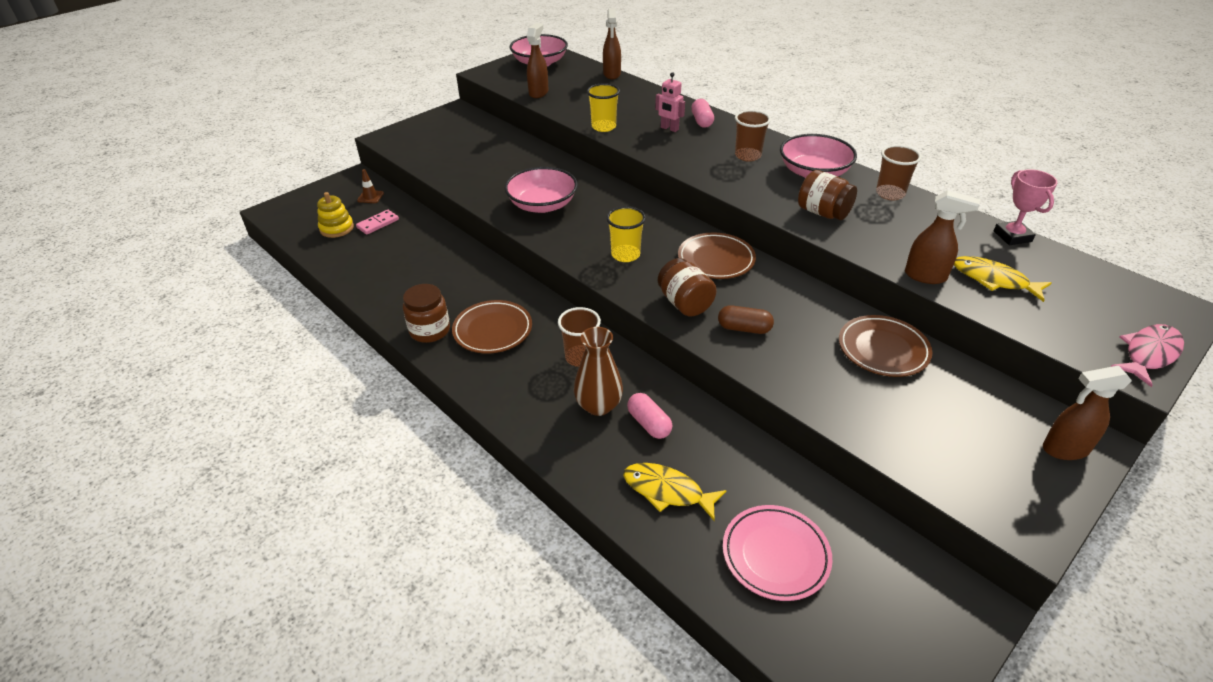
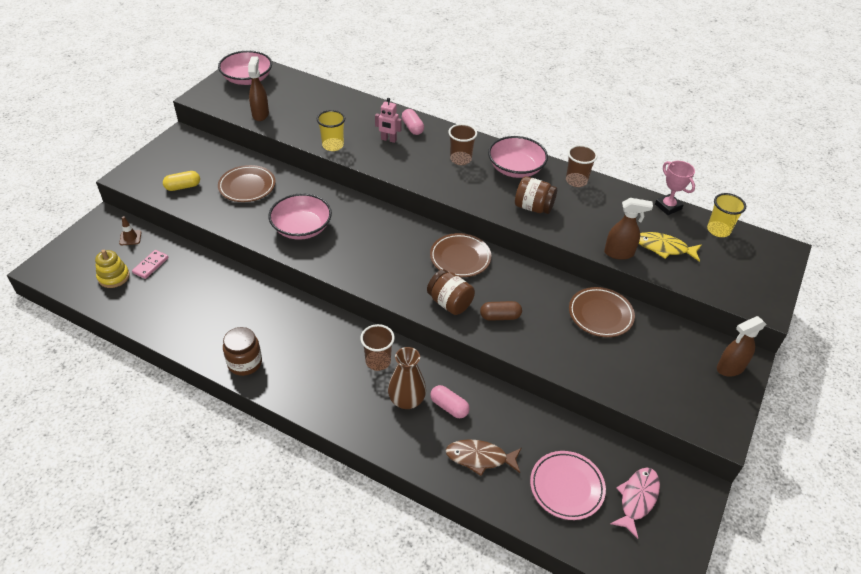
camera: 20 degrees left, 5 degrees up
brown plate [452,300,532,354] -> brown plate moved to [218,165,276,202]
brown spray bottle [603,8,621,79] -> none
yellow cup [606,206,646,262] -> yellow cup moved to [707,193,746,237]
yellow fish [623,463,727,521] -> brown fish [446,439,521,476]
pink fish [1111,324,1184,387] -> pink fish moved to [610,467,660,539]
none -> yellow capsule [163,171,200,191]

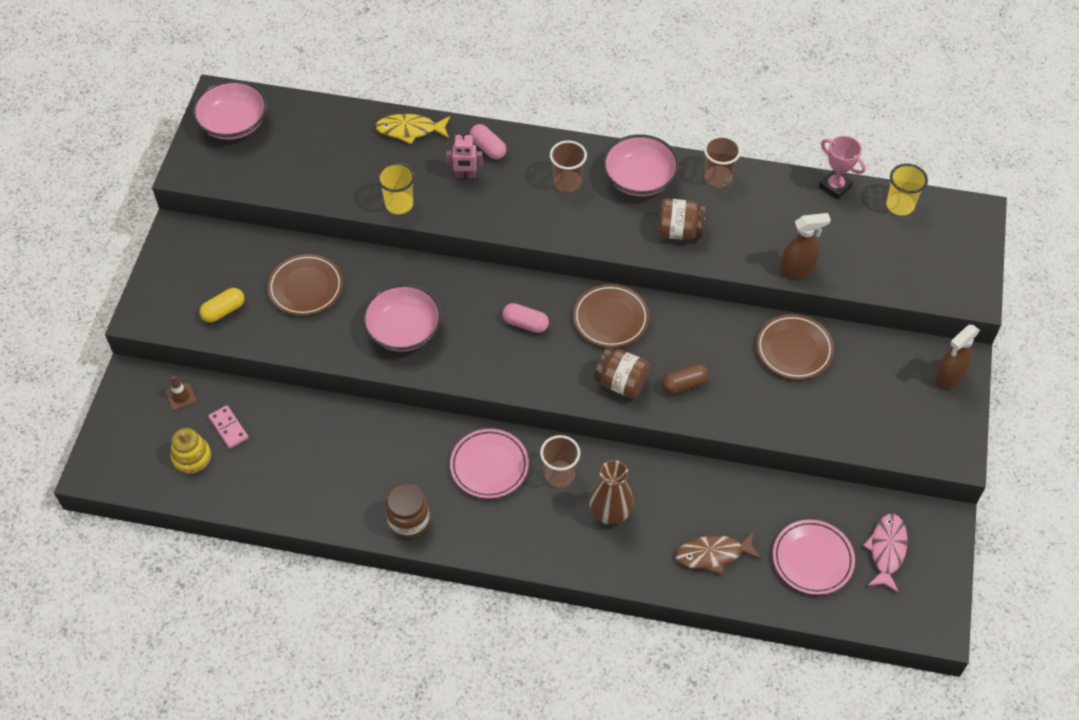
camera: 15 degrees left, 10 degrees up
pink domino [132,250,169,279] -> pink domino turned 45 degrees counterclockwise [208,405,249,449]
brown spray bottle [248,56,269,121] -> none
pink capsule [430,385,470,418] -> pink capsule moved to [502,303,549,333]
yellow fish [639,232,701,262] -> yellow fish moved to [375,114,450,144]
none -> pink plate [450,429,529,498]

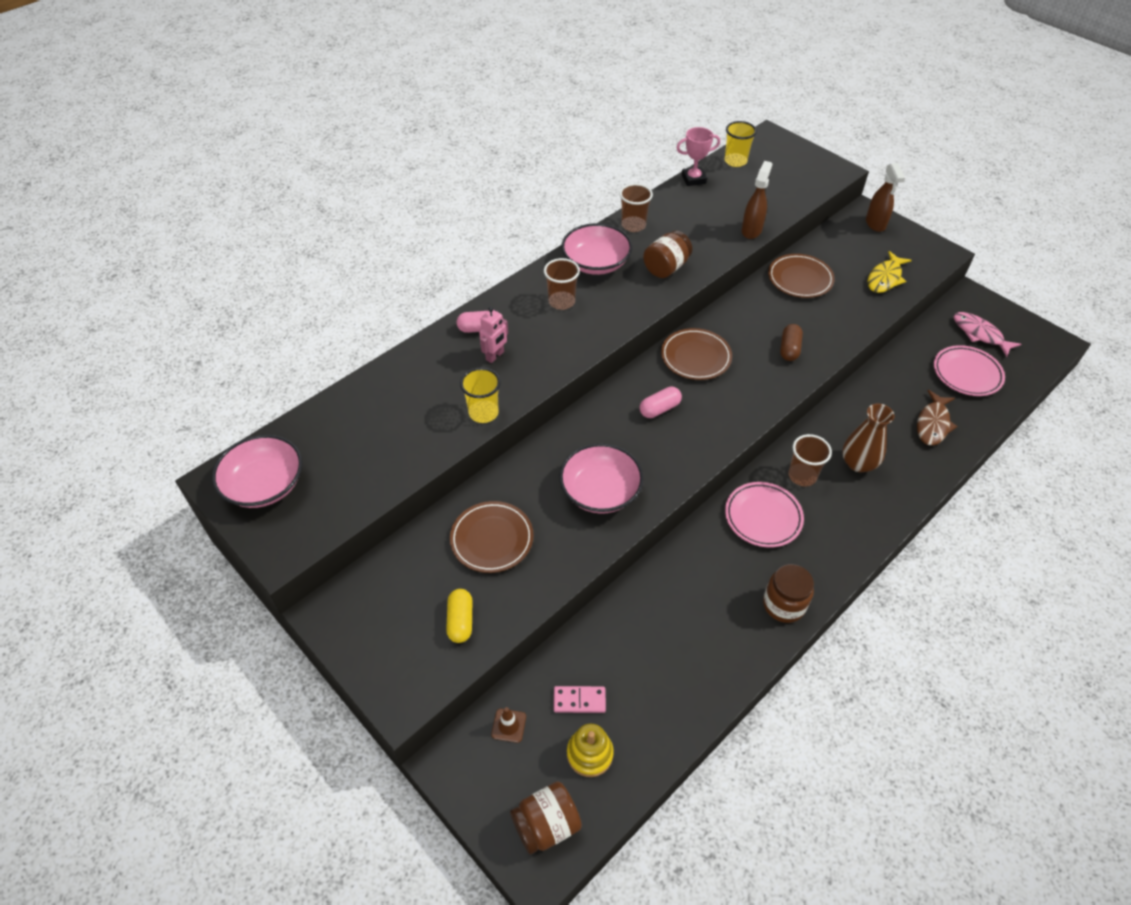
camera: 55 degrees left, 5 degrees down
yellow fish [375,114,450,144] -> yellow fish moved to [868,251,912,293]
brown jar [594,347,650,398] -> brown jar moved to [510,781,582,854]

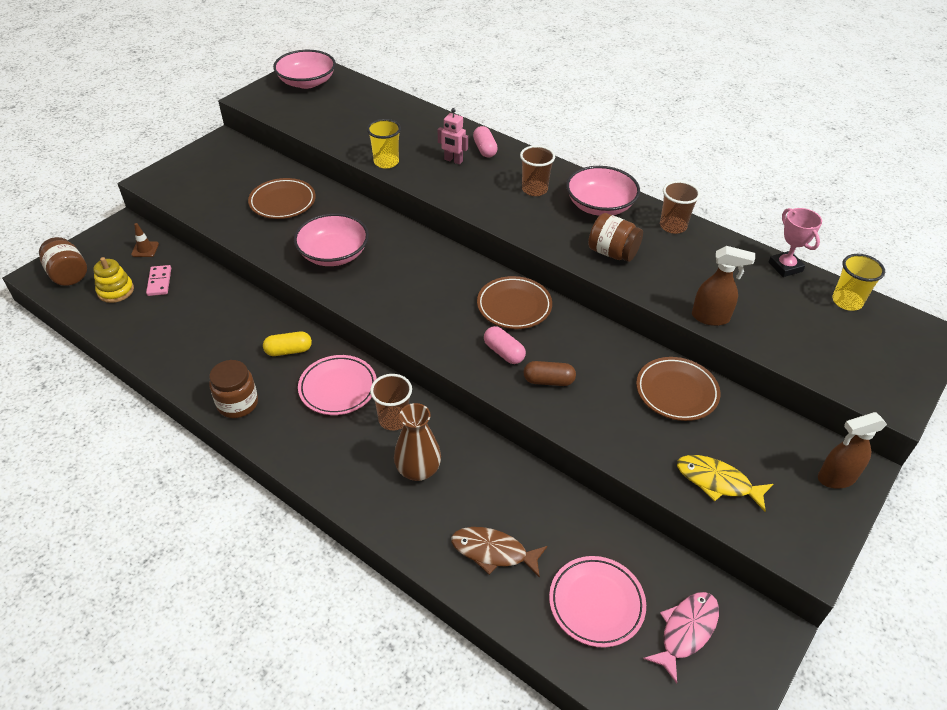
camera: 80 degrees right, 5 degrees down
yellow capsule [446,589,472,643] -> yellow capsule moved to [263,332,312,356]
pink capsule [640,387,682,418] -> pink capsule moved to [484,326,526,364]

